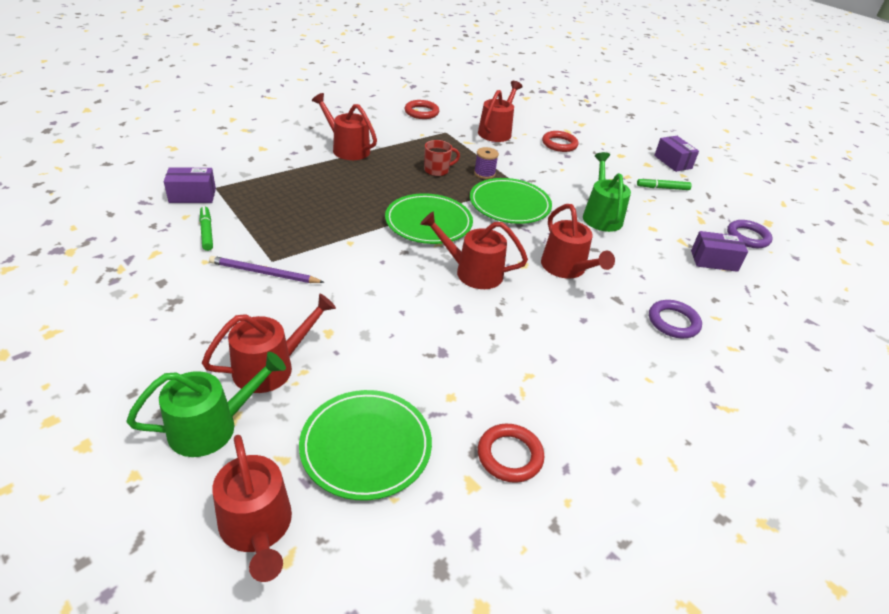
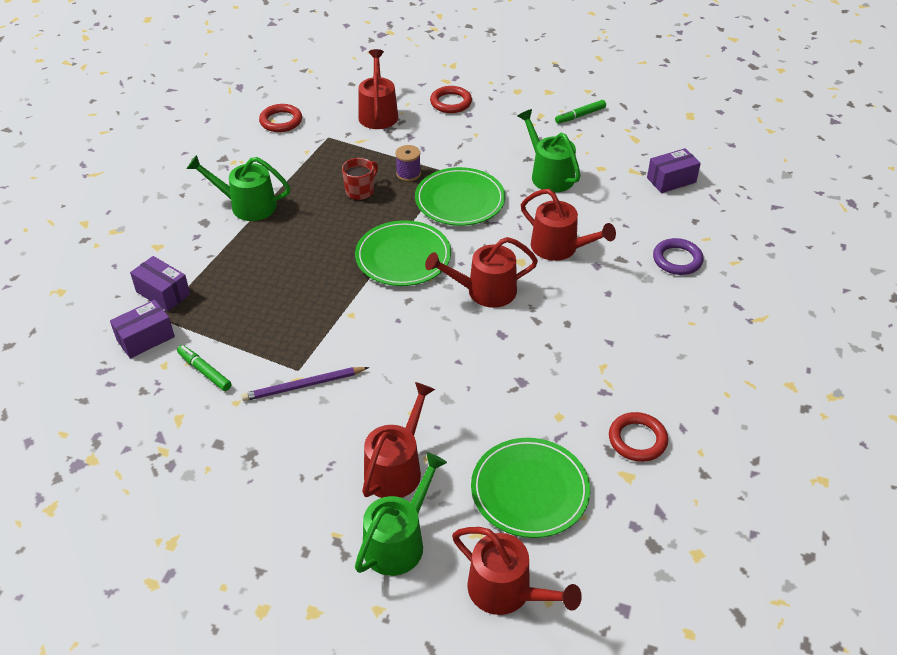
camera: 25 degrees left, 5 degrees up
red watering can [312,93,377,160] -> green watering can [187,155,291,221]
purple box [654,136,699,172] -> purple box moved to [130,256,190,311]
purple ring [727,220,773,248] -> none

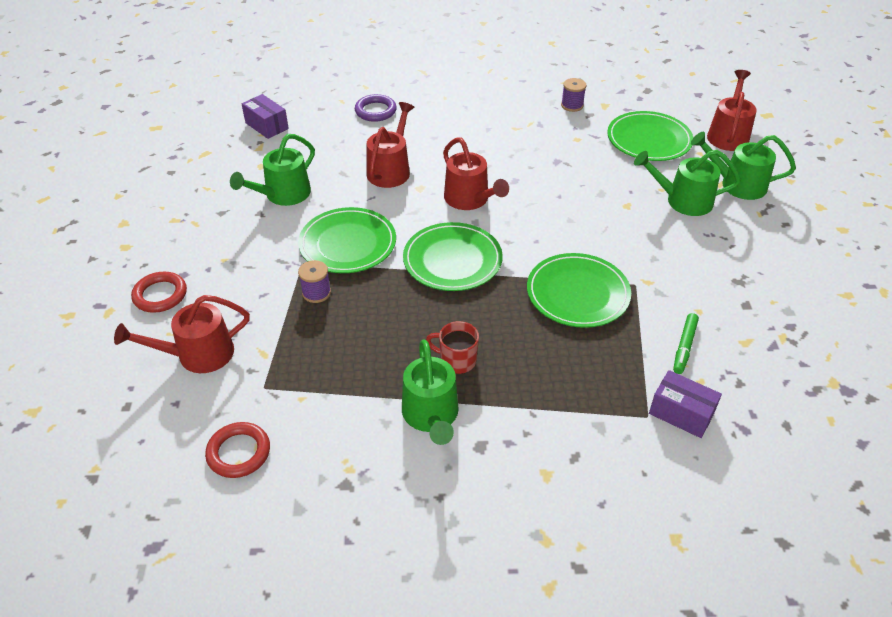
camera: 110 degrees left, 0 degrees up
purple box [130,256,190,311] -> none
purple pencil [241,367,369,401] -> none
red mug [342,158,378,200] -> red mug moved to [426,321,479,374]
red watering can [362,382,435,498] -> green watering can [634,150,741,216]
green marker [555,100,606,124] -> none
red ring [609,412,668,462] -> purple spool [561,78,586,112]
none -> green plate [527,253,631,328]

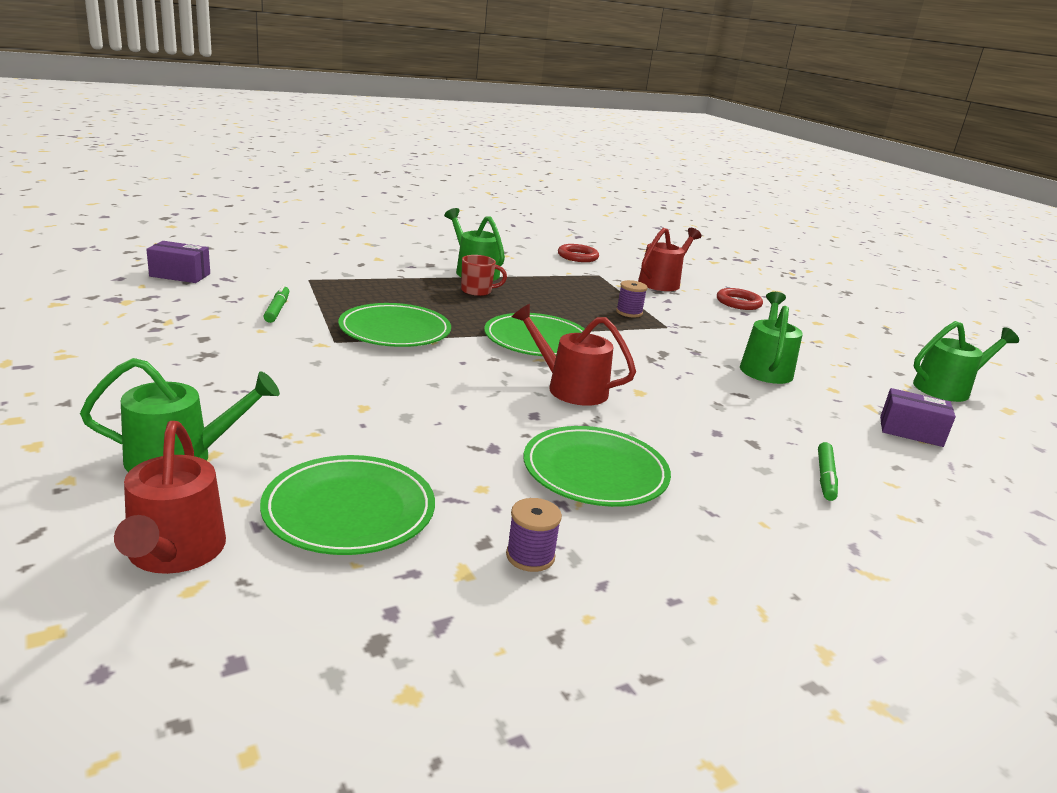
camera: 150 degrees right, 20 degrees down
green plate [298,207,396,273] -> green plate moved to [523,426,671,507]
purple ring [355,94,397,122] -> green marker [818,442,838,501]
red watering can [367,102,414,188] -> none
green watering can [634,150,741,216] -> green watering can moved to [913,321,1019,402]
purple box [649,370,722,438] -> purple box moved to [146,241,210,283]

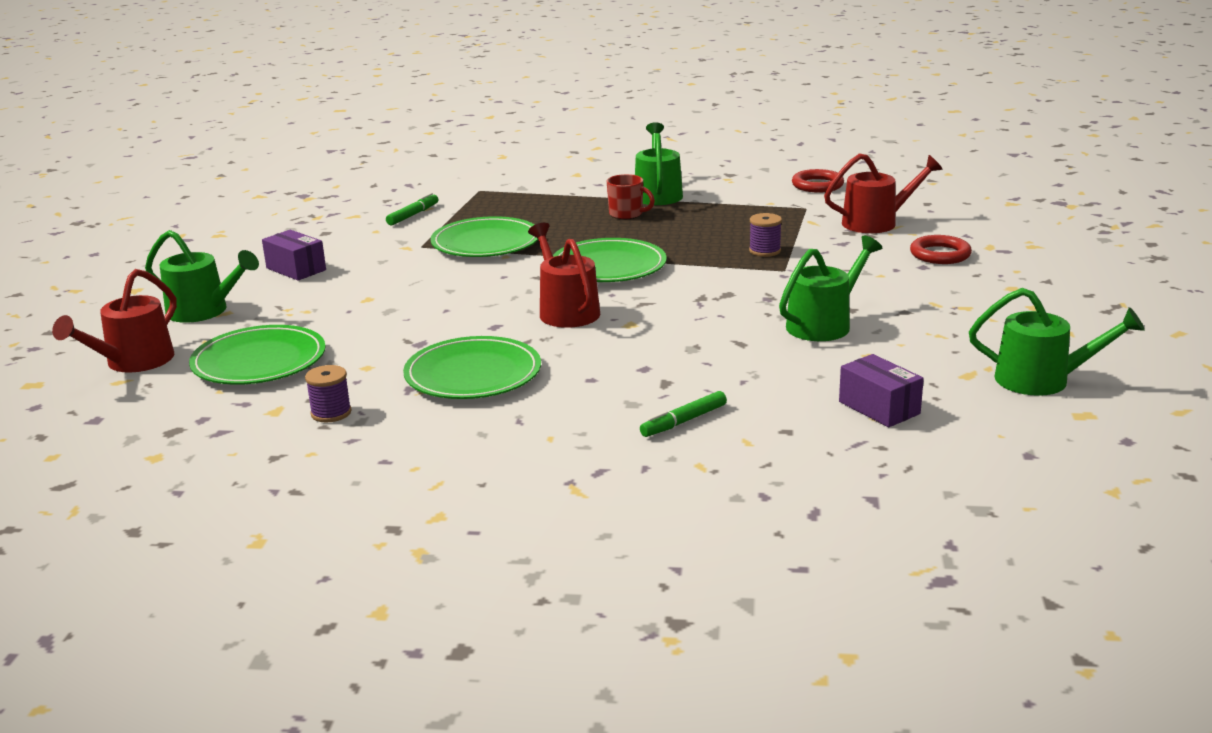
camera: 40 degrees right, 0 degrees up
purple box [146,241,210,283] -> purple box moved to [262,230,326,281]

